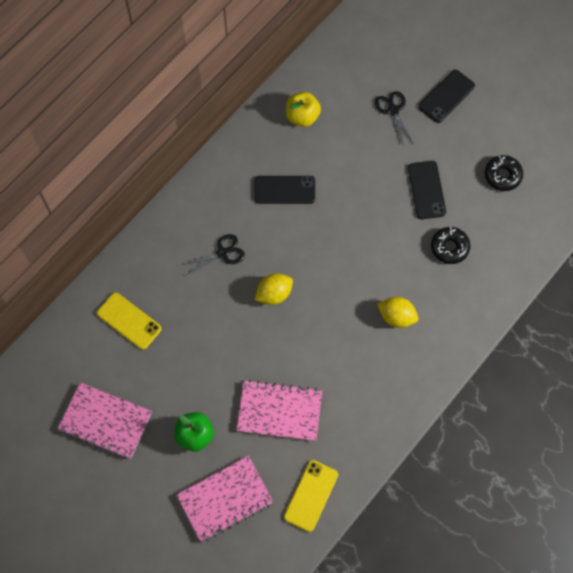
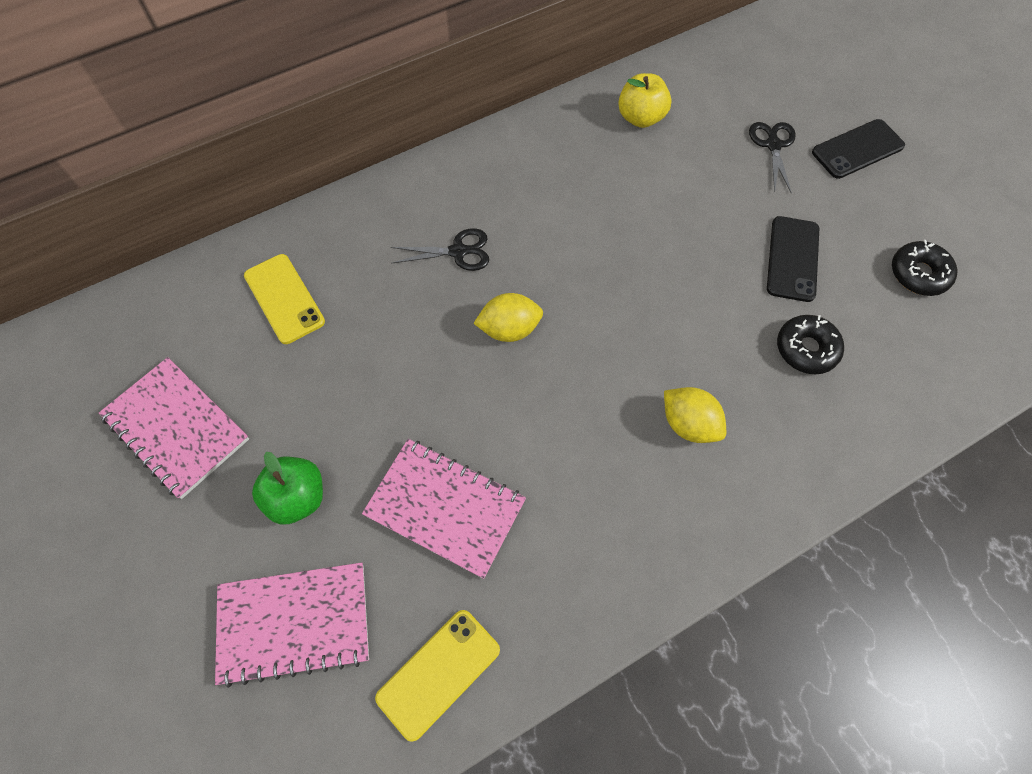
camera: 20 degrees right, 5 degrees down
black phone [254,176,315,204] -> none

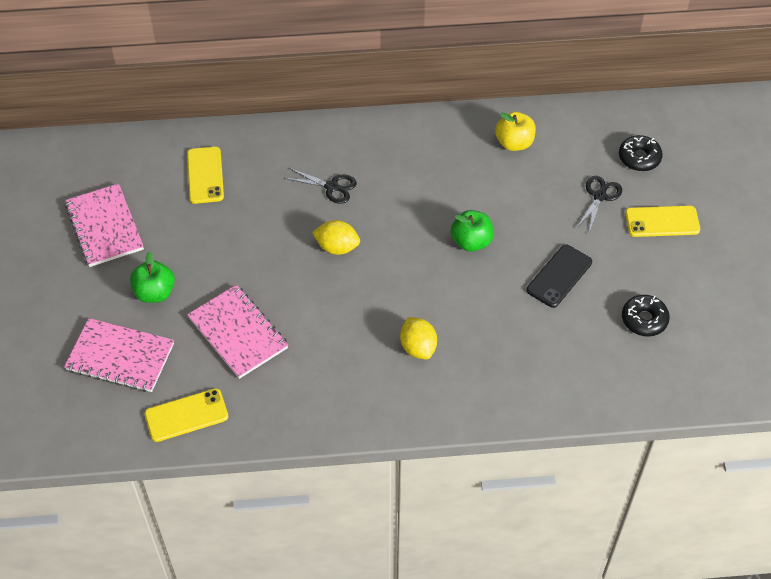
camera: 25 degrees right, 10 degrees down
black donut [777,315,844,374] -> black donut moved to [619,135,663,171]
black phone [812,119,905,179] -> yellow phone [625,206,700,237]
none -> green apple [451,210,493,252]

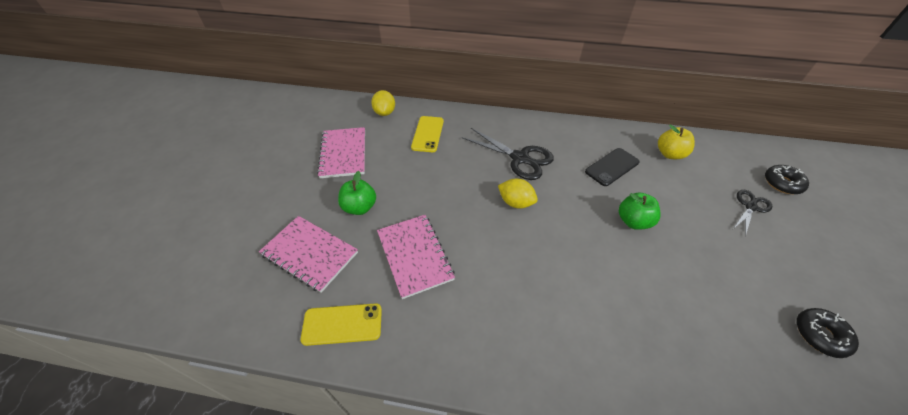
camera: 15 degrees right, 5 degrees down
black scissors [284,168,357,204] -> black scissors [462,128,554,180], size x1.68
yellow lemon [400,317,437,359] -> yellow lemon moved to [371,90,395,116]
black phone [527,245,592,308] -> black phone moved to [585,148,640,186]
yellow phone [625,206,700,237] -> none

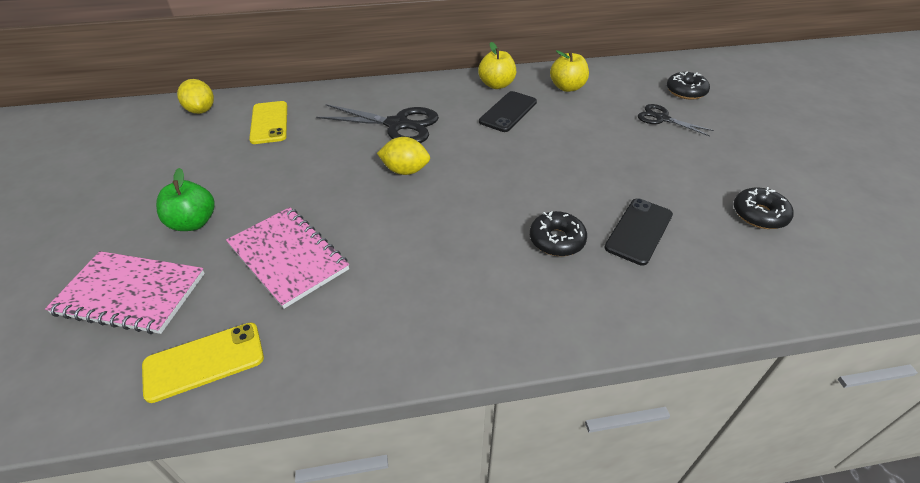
camera: 20 degrees left, 5 degrees down
pink notebook [317,127,365,178] -> none
green apple [619,193,660,230] -> none
black scissors [733,190,773,236] -> black scissors turned 75 degrees counterclockwise [638,104,714,136]
none -> yellow apple [478,42,516,89]
none -> black donut [530,211,587,256]
none -> black phone [604,198,673,266]

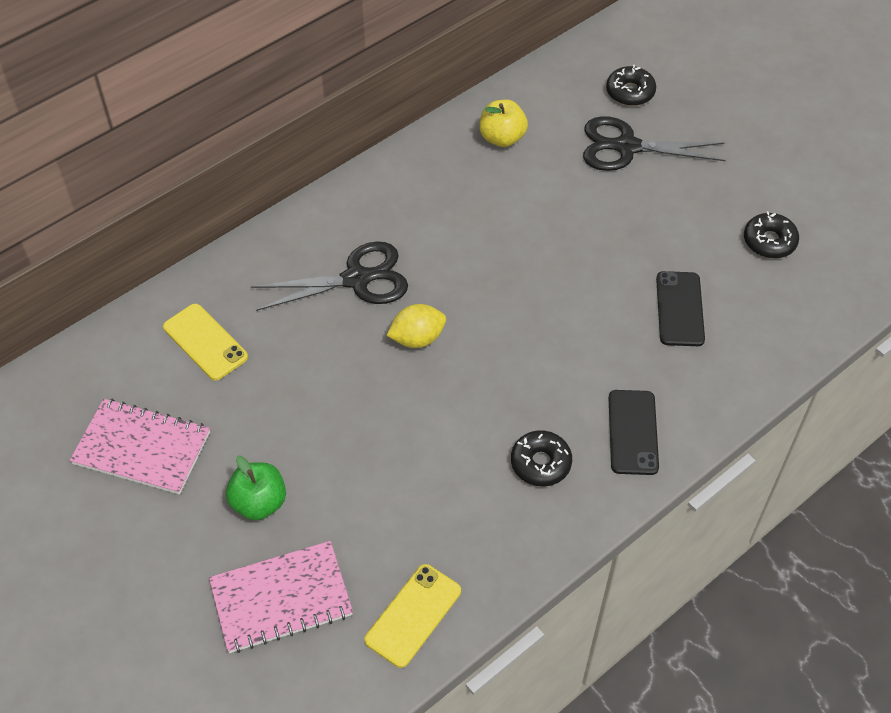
camera: 30 degrees left, 10 degrees up
yellow lemon [177,79,214,114] -> none
pink notebook [226,207,349,309] -> pink notebook moved to [70,399,210,494]
yellow apple [478,42,516,89] -> none
black phone [479,91,537,132] -> black phone moved to [609,390,659,475]
black donut [530,211,587,256] -> black donut moved to [511,430,572,486]
black scissors [638,104,714,136] -> black scissors [583,116,726,171], size x1.68

